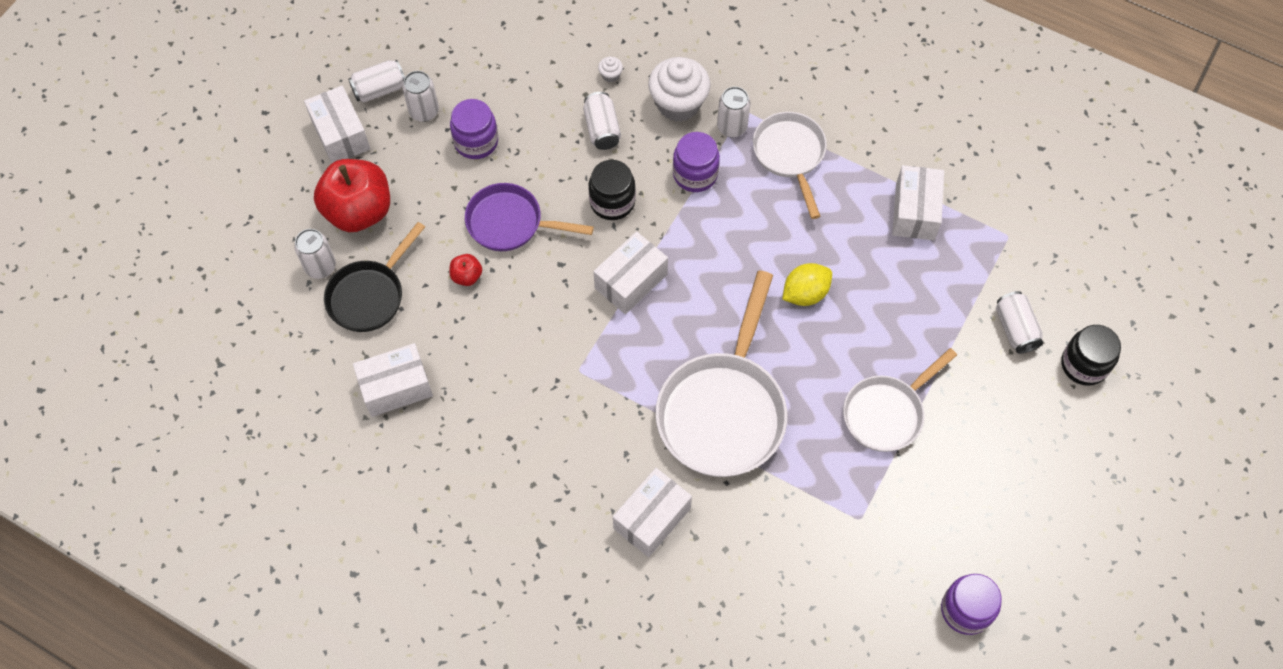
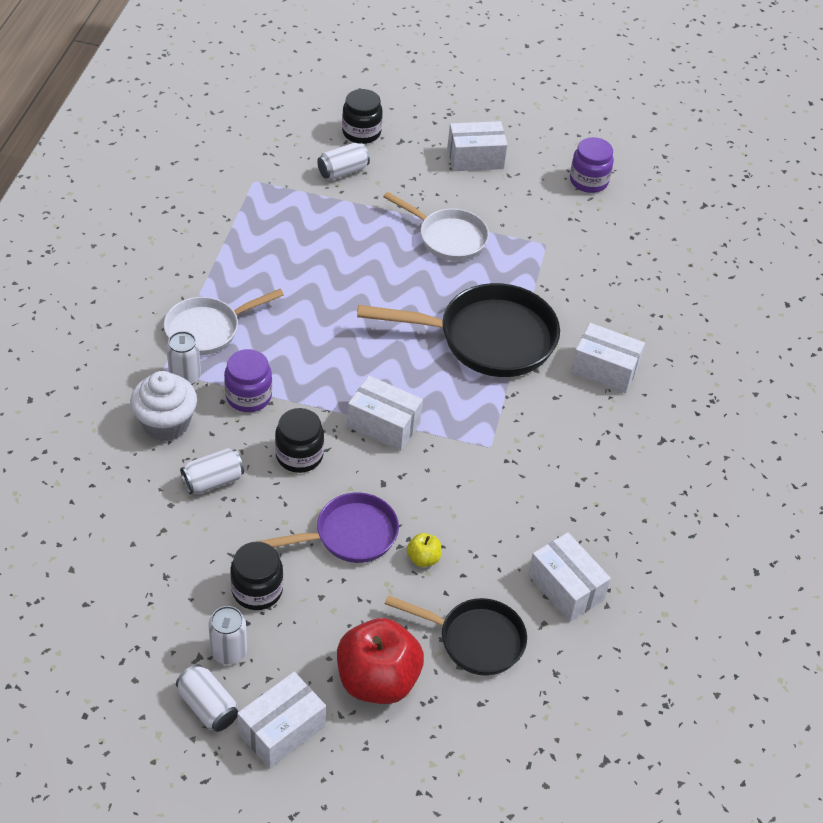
camera: 110 degrees left, 15 degrees down
white can [294,229,336,279] -> none
purple jar [450,99,498,159] -> black jar [230,541,283,610]
red apple [450,254,482,286] -> yellow apple [407,533,441,567]
purple pan [465,183,594,251] -> purple pan turned 105 degrees counterclockwise [260,492,399,563]
white cupcake [598,57,623,82] -> none
white pan [655,270,787,477] -> black pan [357,283,560,377]
yellow lemon [782,263,832,306] -> none
white box [892,165,944,240] -> white box moved to [447,121,507,171]

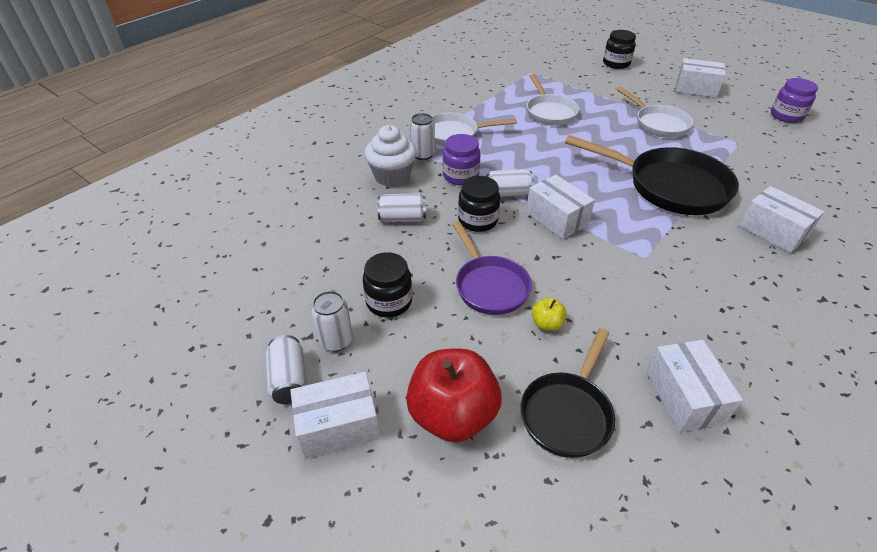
camera: 30 degrees right, 5 degrees down
purple pan [260,492,399,563] -> purple pan turned 60 degrees clockwise [452,221,532,315]
white can [317,143,370,180] -> white can moved to [486,169,534,197]
black pan [385,595,527,676] -> black pan turned 75 degrees clockwise [521,328,615,458]
none -> white pan [527,74,579,126]

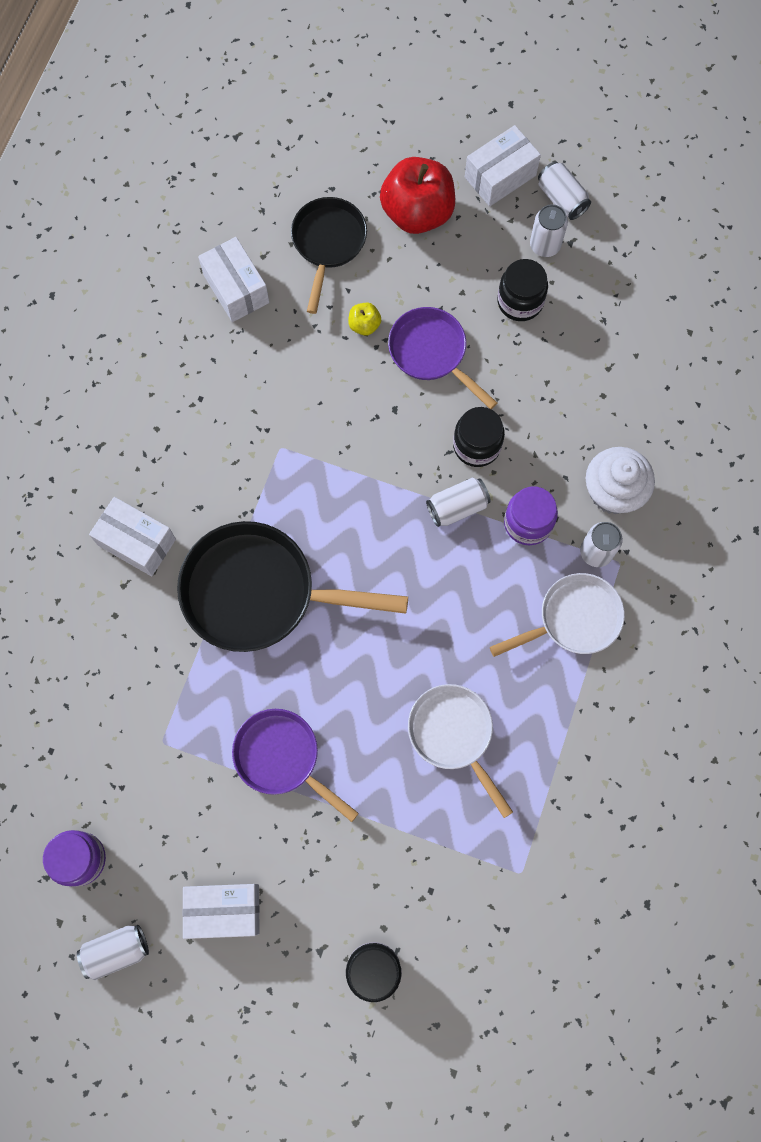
camera: 160 degrees right, 30 degrees up
white can [377,193,426,222] -> white can moved to [77,925,149,980]
white box [526,175,595,239] -> none
white pan [617,87,693,138] -> purple pan [232,709,359,822]

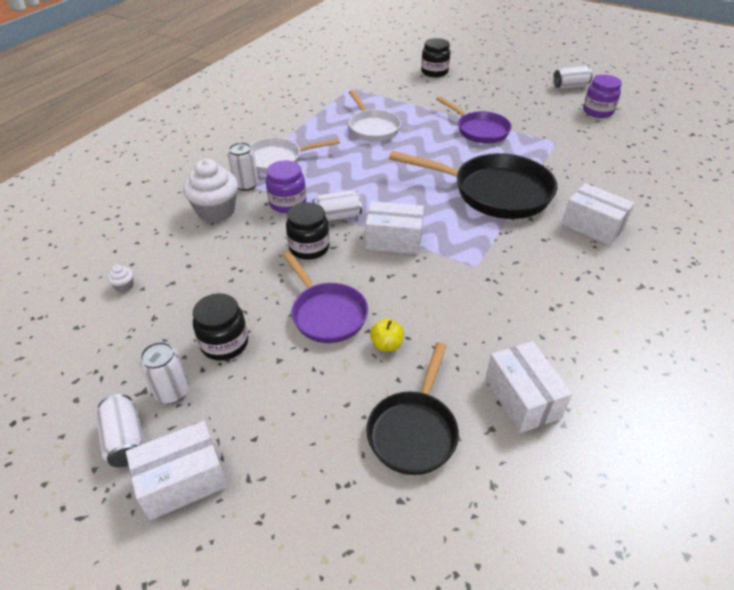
camera: 170 degrees left, 30 degrees down
white box [182,884,260,939] -> white box moved to [366,201,424,254]
red apple [380,157,455,234] -> none
none -> white cupcake [107,265,133,292]

